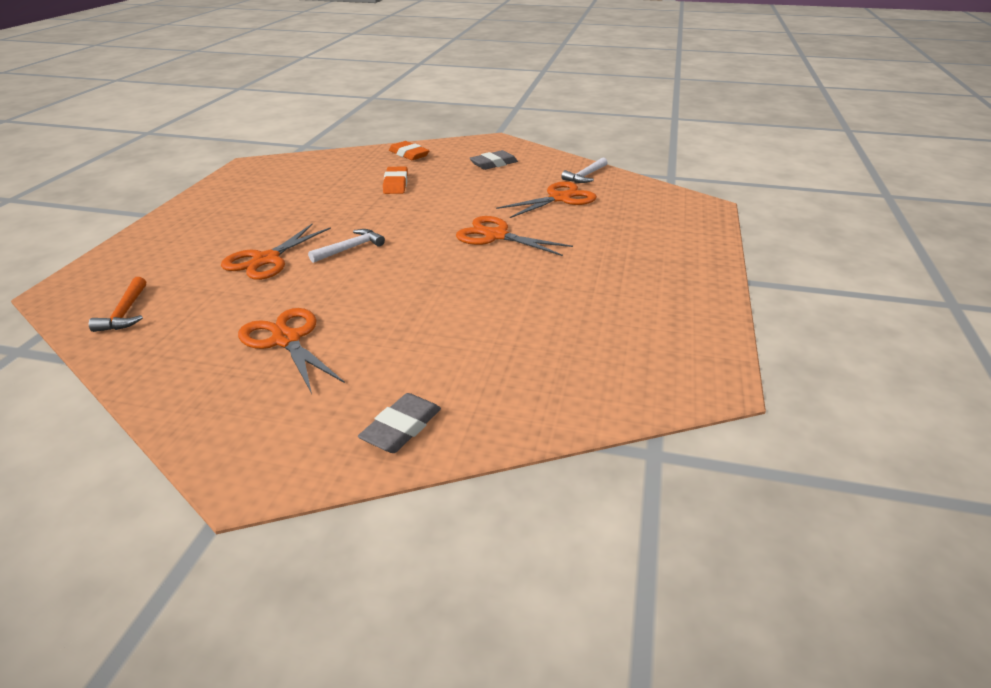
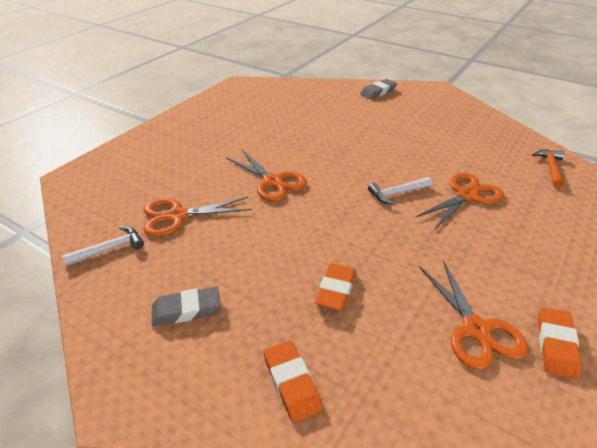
camera: 160 degrees left, 5 degrees up
orange scissors [238,308,345,394] -> orange scissors moved to [419,260,528,370]
none -> orange eraser [538,307,582,379]

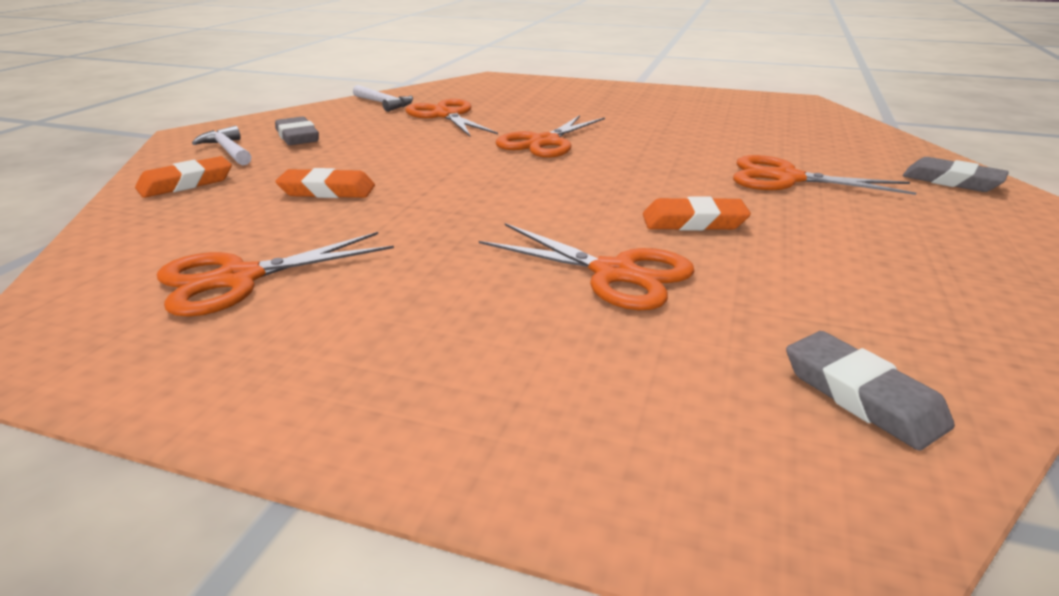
camera: 75 degrees right, 10 degrees down
white hammer [368,177,432,204] -> white hammer moved to [192,126,251,165]
orange hammer [532,150,564,188] -> grey eraser [786,331,955,450]
orange eraser [538,307,582,379] -> orange eraser moved to [643,196,751,231]
none -> orange scissors [733,155,916,195]

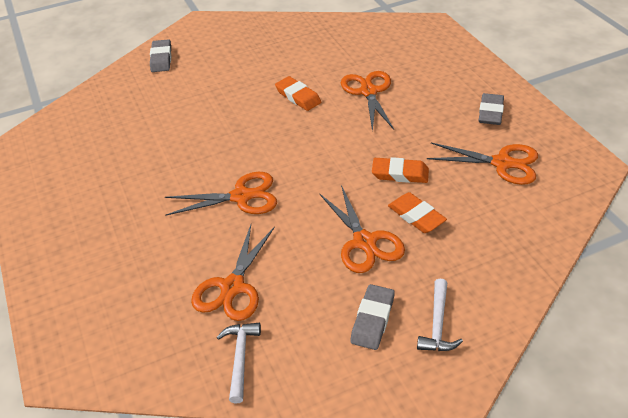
camera: 130 degrees left, 15 degrees up
orange eraser [135,156,232,198] -> orange eraser moved to [372,157,429,183]
orange scissors [733,155,916,195] -> orange scissors moved to [319,185,405,273]
grey eraser [786,331,955,450] -> grey eraser moved to [478,93,504,125]

